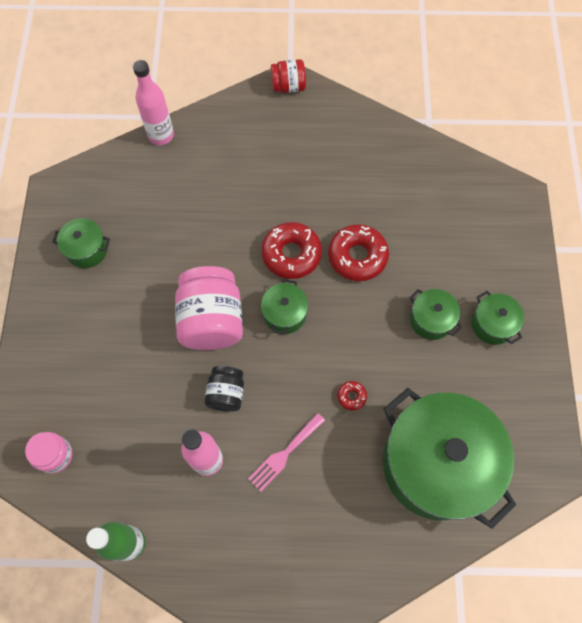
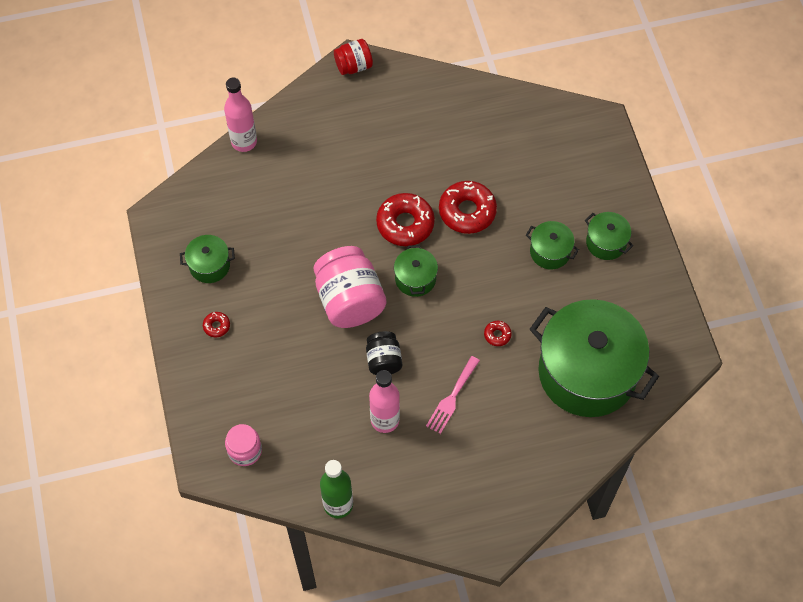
camera: 15 degrees left, 5 degrees down
none -> red donut [203,312,230,337]

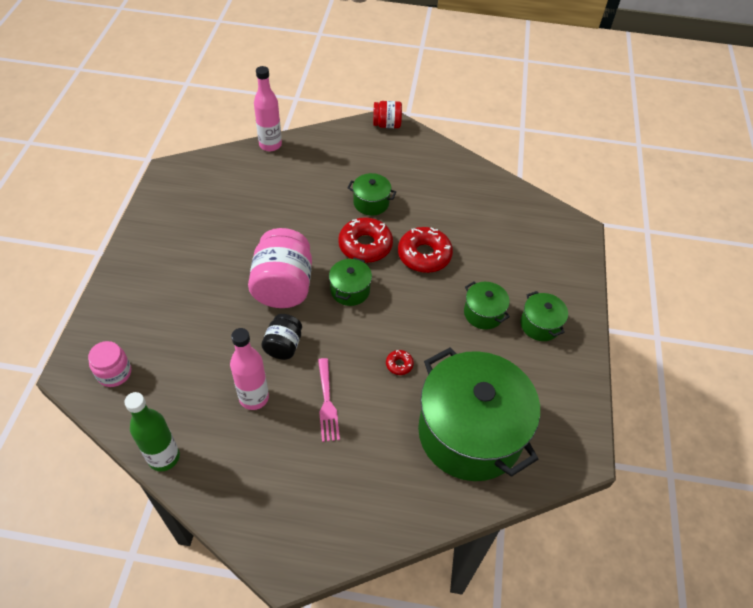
camera: 20 degrees right, 10 degrees down
green pot [180,235,235,283] -> green pot moved to [348,173,396,216]
red donut [203,312,230,337] -> none
pink fork [426,356,480,434] -> pink fork turned 60 degrees counterclockwise [318,358,340,442]

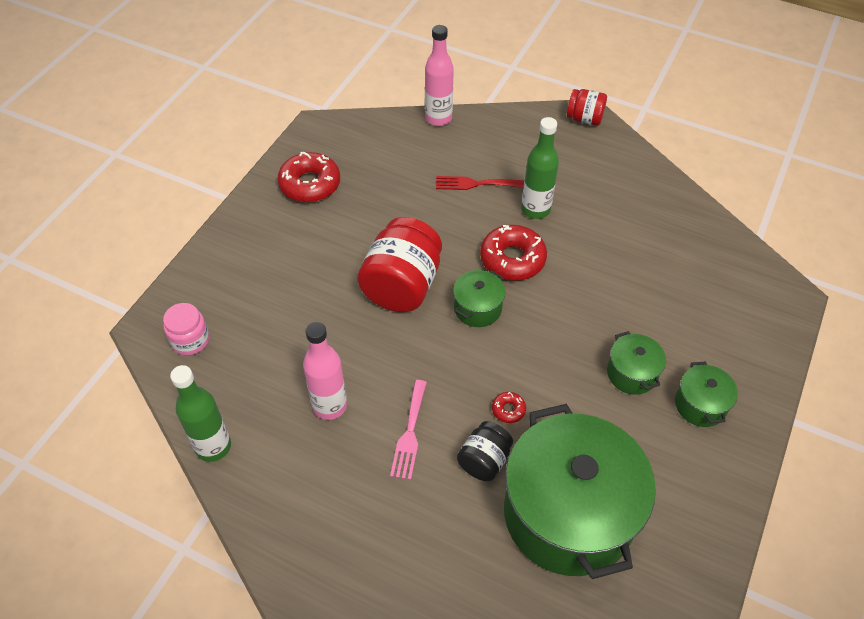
camera: 20 degrees right, 0 degrees up
pink jar [248,228,312,308] -> red jar [357,217,442,312]
black jar [261,314,302,360] -> black jar moved to [457,421,513,481]
green pot [348,173,396,216] -> green bottle [521,117,559,219]
red donut [398,227,453,273] -> red donut moved to [278,152,340,202]
none -> red fork [436,176,524,190]

